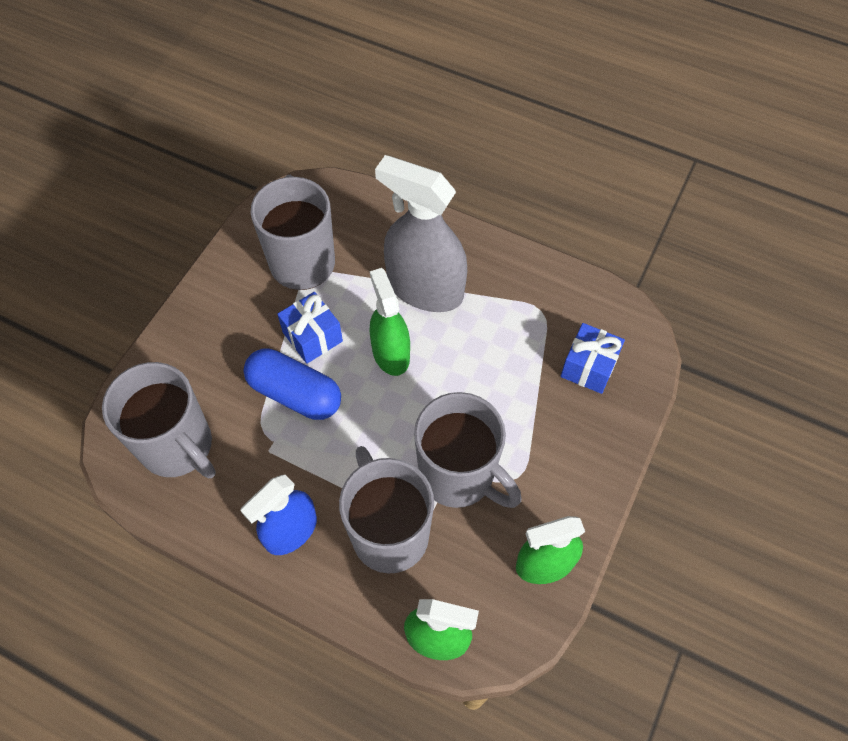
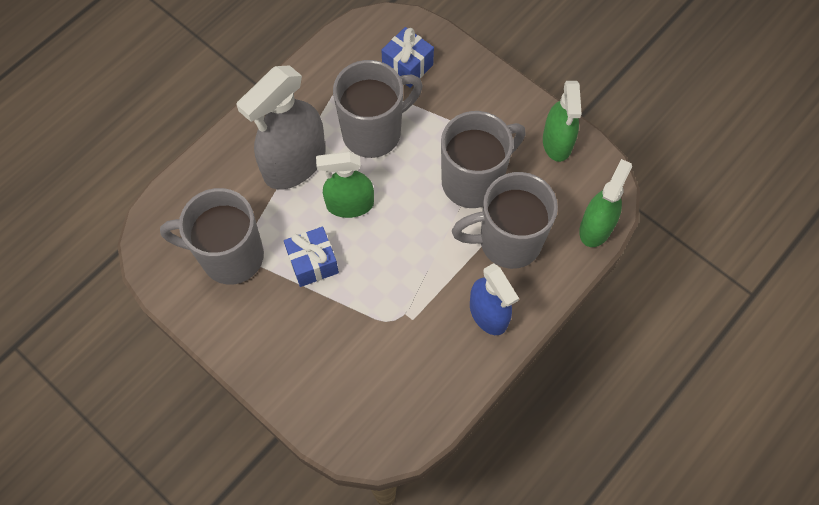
camera: 75 degrees left, 5 degrees up
grey mug [102,362,216,478] -> grey mug moved to [333,60,423,158]
blue capsule [244,348,341,420] -> none

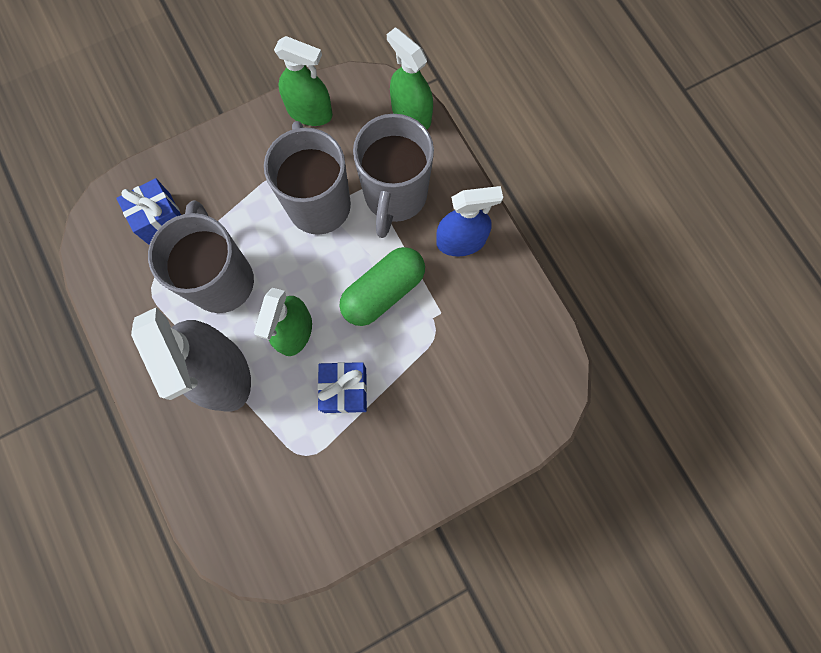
camera: 70 degrees left, 10 degrees up
grey mug [160,188,264,285] -> none
none -> green capsule [339,247,425,326]

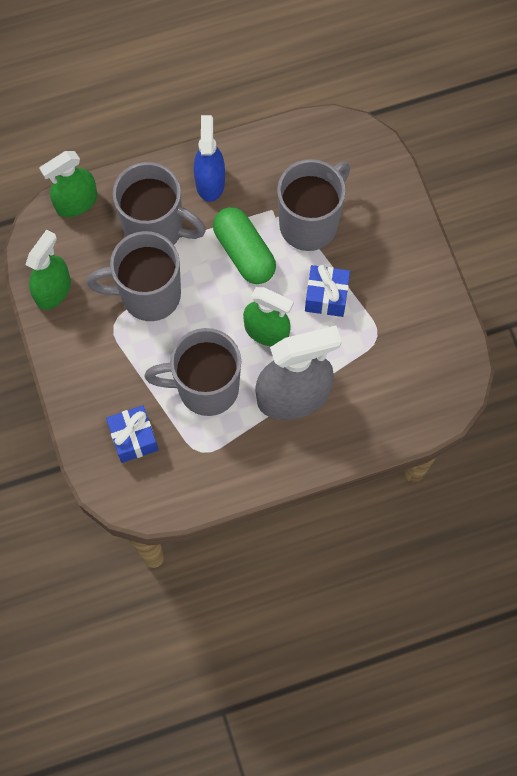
camera: 80 degrees left, 5 degrees down
none -> grey mug [277,159,350,251]

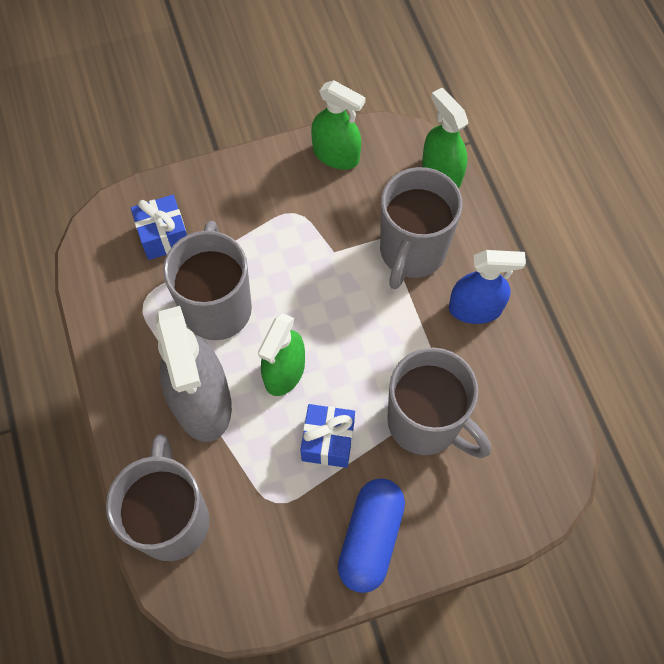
camera: 90 degrees right, 5 degrees down
grey mug [87,231,181,321] -> grey mug moved to [106,434,209,561]
green capsule [213,207,276,284] -> none
none -> blue capsule [338,478,405,593]

